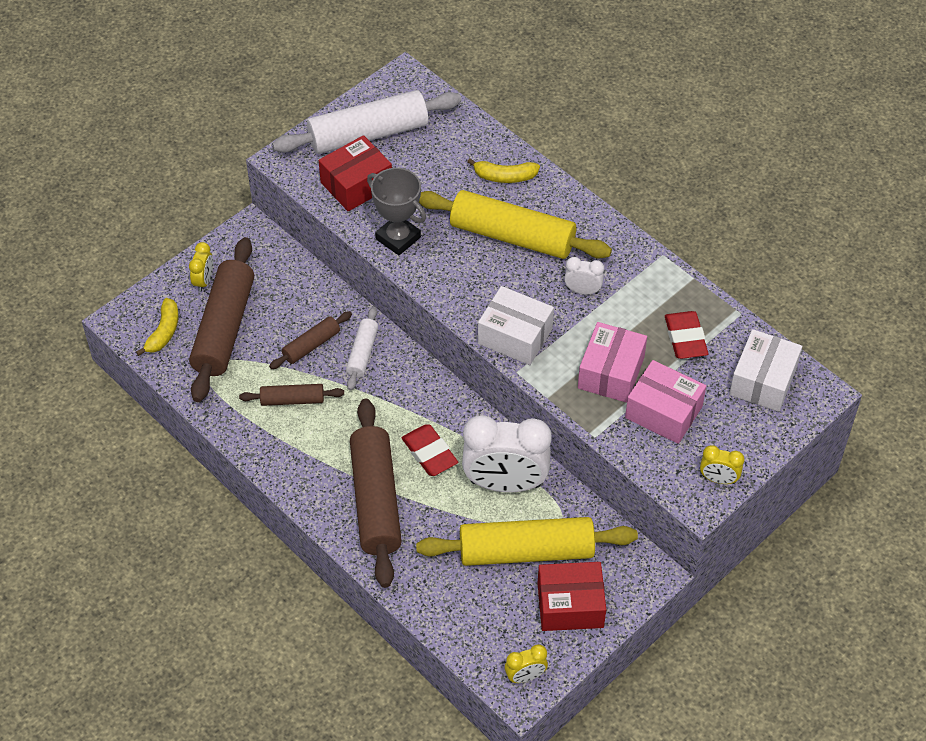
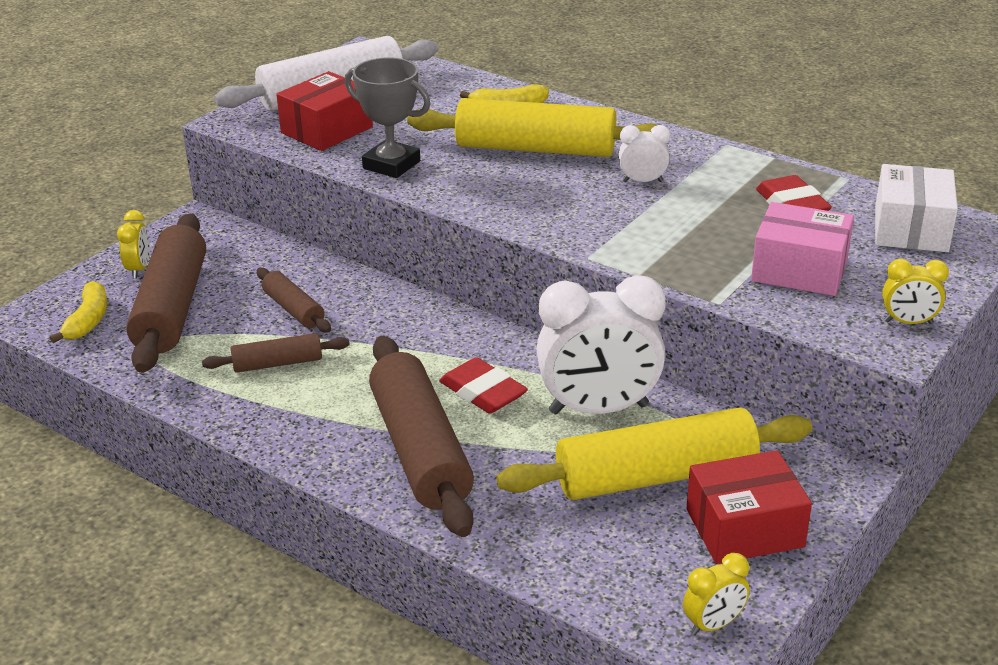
camera: 10 degrees left, 20 degrees down
brown rolling pin [269,311,352,369] -> brown rolling pin turned 75 degrees counterclockwise [257,268,331,333]
white rolling pin [346,307,378,390] -> none
white box [478,286,554,365] -> none
pink box [578,322,647,403] -> none

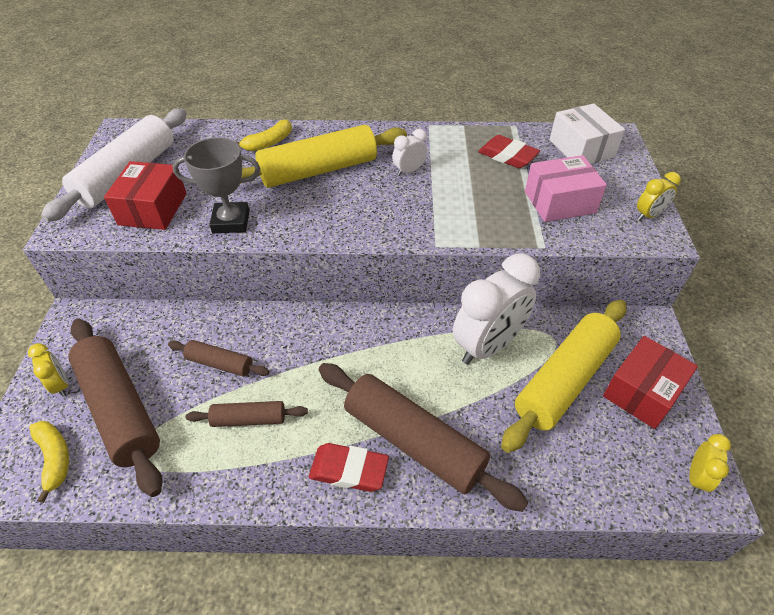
camera: 35 degrees left, 15 degrees up
brown rolling pin [202,333,350,373] -> brown rolling pin turned 45 degrees clockwise [185,401,308,427]
red eraser [439,357,528,414] -> red eraser moved to [309,443,389,492]

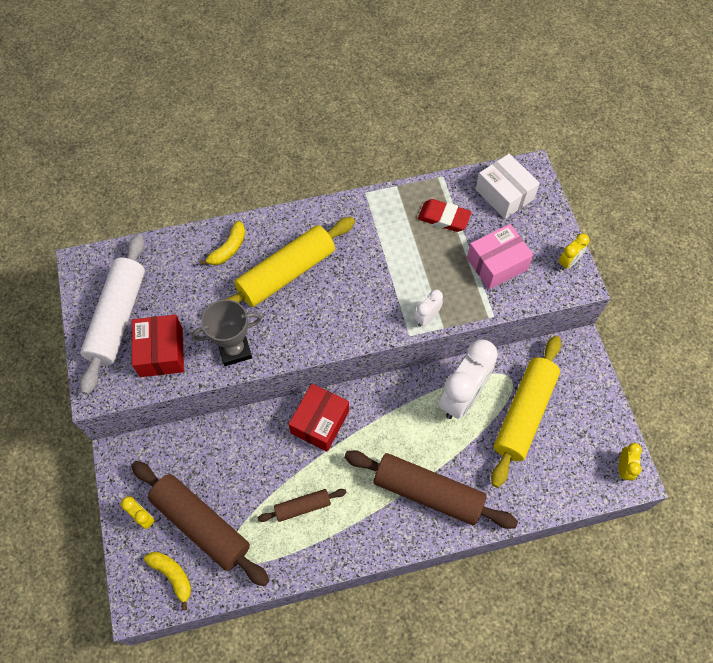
camera: 15 degrees left, 15 degrees up
brown rolling pin [168,340,269,377] -> none
red eraser [309,443,389,492] -> none
white clock [392,129,427,176] -> white clock moved to [414,289,443,327]
red box [603,336,698,429] -> red box moved to [288,384,349,452]

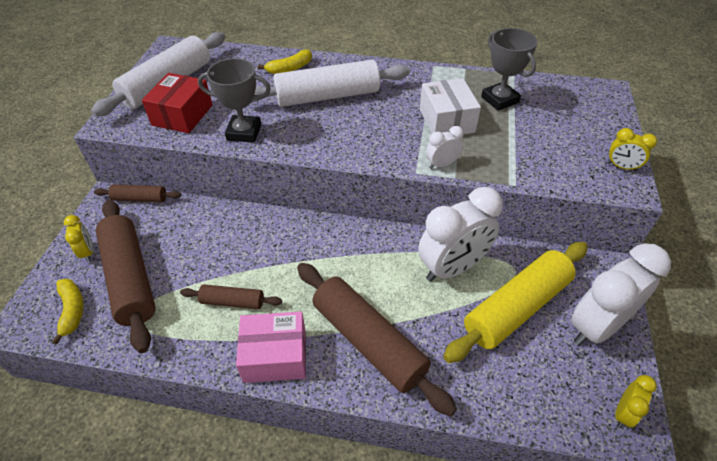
camera: 25 degrees right, 15 degrees down
yellow rolling pin [226,217,355,307] -> white rolling pin [252,60,410,107]
red box [288,384,349,452] -> none
red eraser [418,199,472,232] -> grey trophy [481,28,538,111]
pink box [467,224,534,289] -> pink box moved to [236,312,306,383]
white box [476,154,540,219] -> white box moved to [420,78,481,134]
yellow clock [558,233,589,270] -> yellow clock turned 45 degrees clockwise [607,128,657,171]
none -> brown rolling pin [94,184,181,202]
none -> white clock [571,243,671,346]

